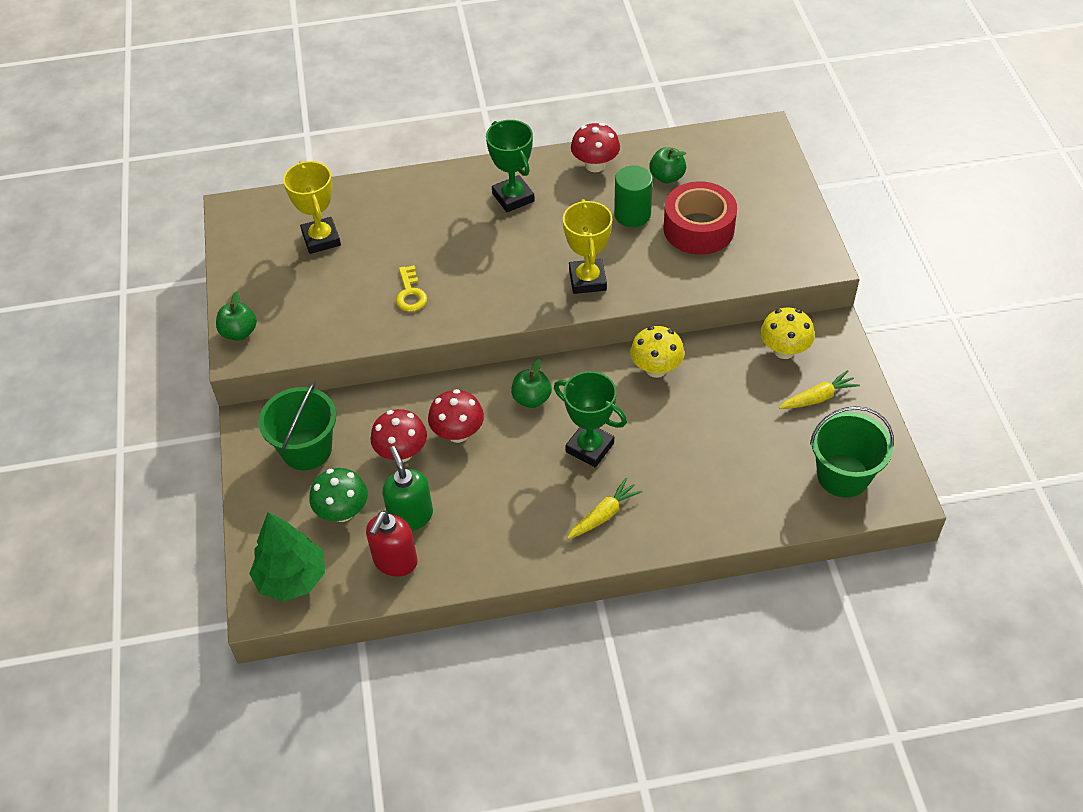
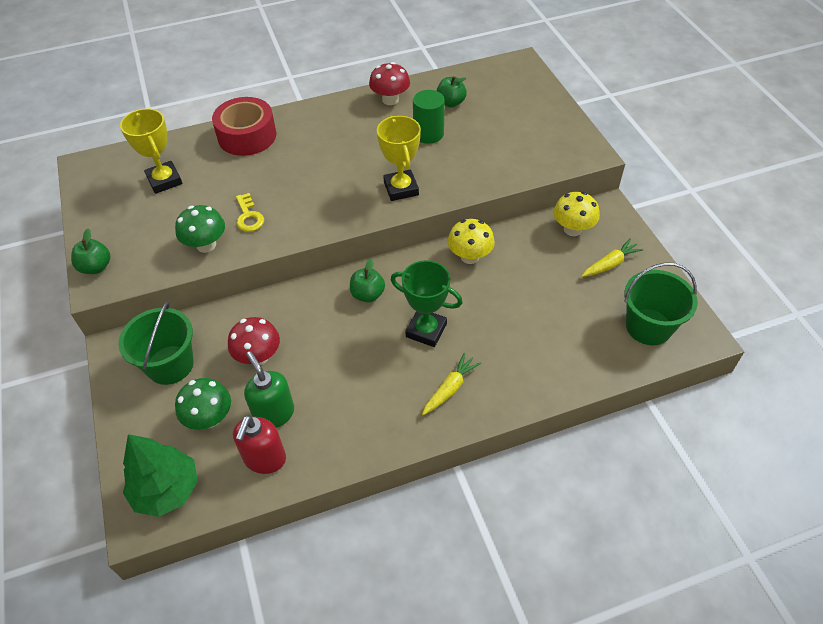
camera: 10 degrees left, 0 degrees up
red mushroom [428,389,484,443] -> none
green trophy [486,120,535,212] -> none
red tape [664,181,737,255] -> red tape moved to [212,97,276,156]
none -> green mushroom [175,205,225,253]

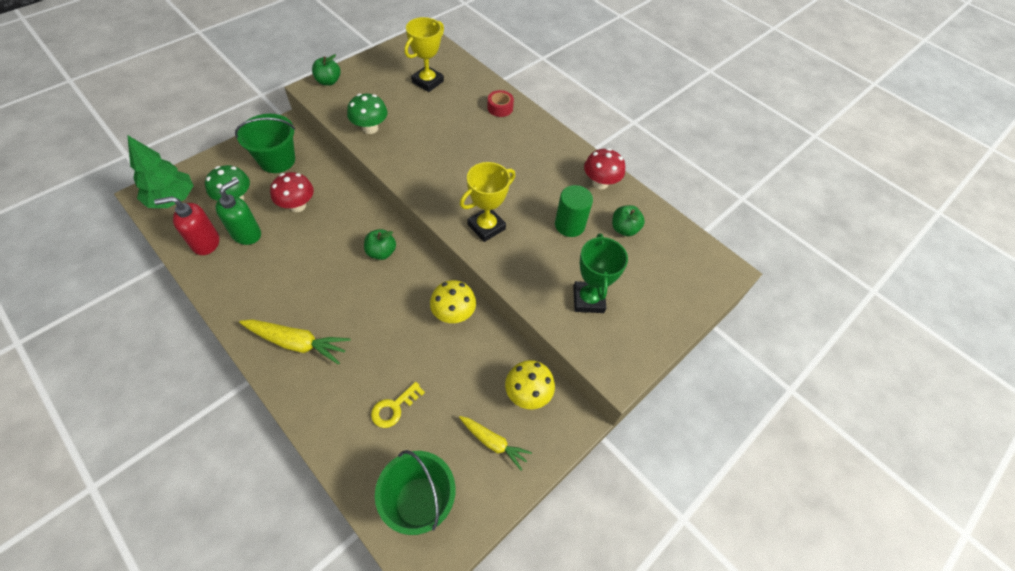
camera: 60 degrees right, 5 degrees up
red tape [212,97,276,156] -> red tape [487,90,514,117], size x0.51
yellow key [236,193,264,232] -> yellow key moved to [371,382,425,428]
green trophy [391,260,463,347] -> green trophy moved to [573,233,628,313]
yellow carrot [422,353,481,415] -> yellow carrot [239,319,351,365], size x1.51

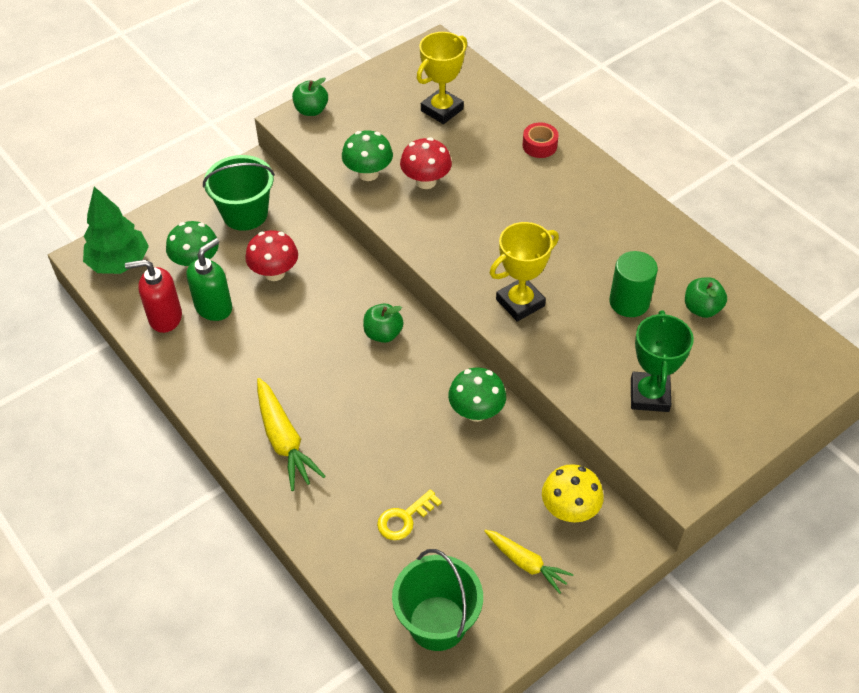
camera: 10 degrees right, 5 degrees down
yellow carrot [239,319,351,365] -> yellow carrot turned 45 degrees clockwise [257,378,326,491]
yellow mushroom [430,280,476,323] -> green mushroom [448,367,506,422]
red mushroom [584,148,625,189] -> red mushroom moved to [400,137,452,189]

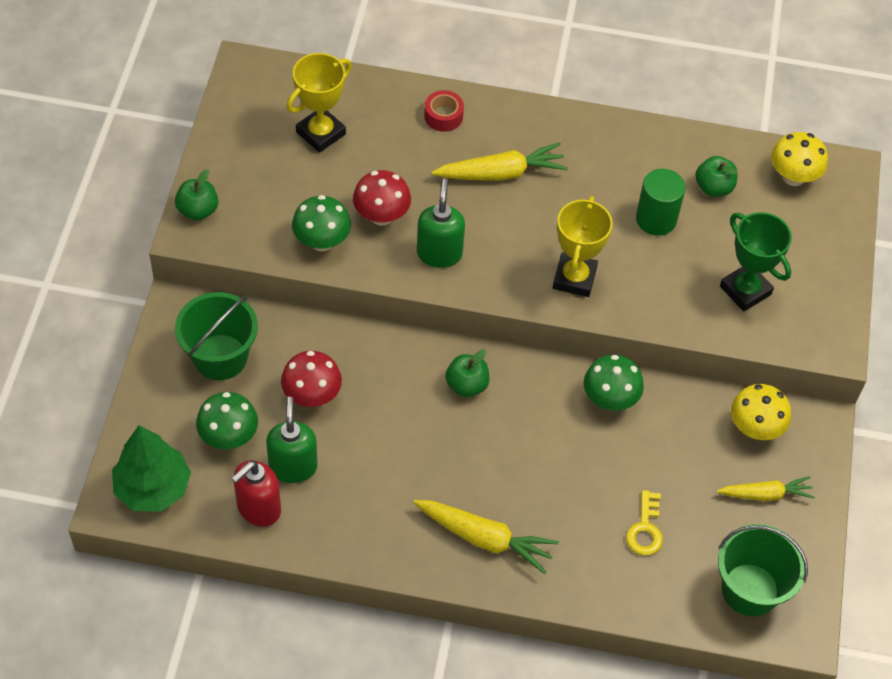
camera: 45 degrees left, 5 degrees up
yellow trophy [417,32,467,124] -> yellow trophy turned 45 degrees clockwise [287,53,352,153]
none -> green soap dispenser [417,179,465,268]
none -> yellow carrot [431,143,568,181]
none -> yellow mushroom [771,132,828,186]

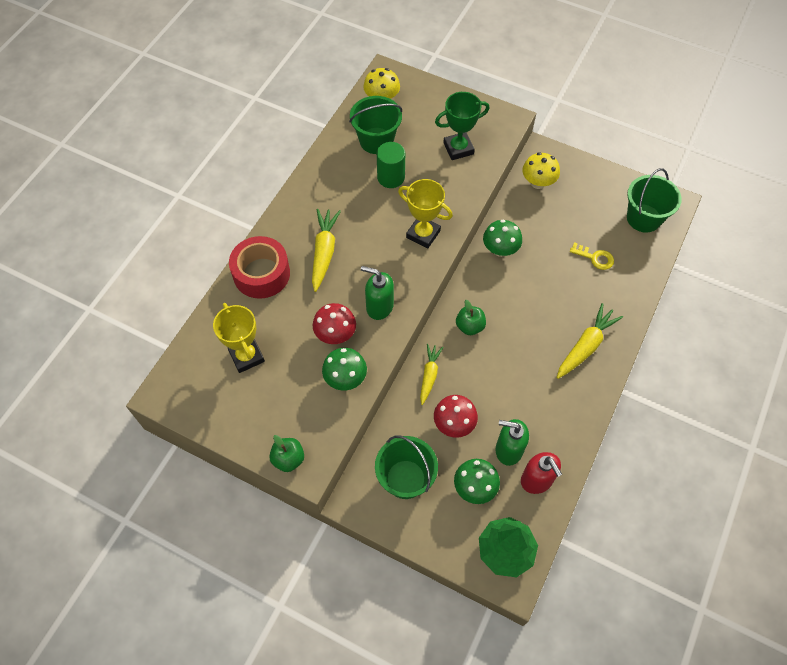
camera: 70 degrees left, 5 degrees up
red tape [424,90,464,132] -> red tape [229,236,290,299], size x1.97
green apple [695,156,738,197] -> green bucket [349,96,402,154]
yellow carrot [717,476,815,501] -> yellow carrot moved to [420,344,443,405]

